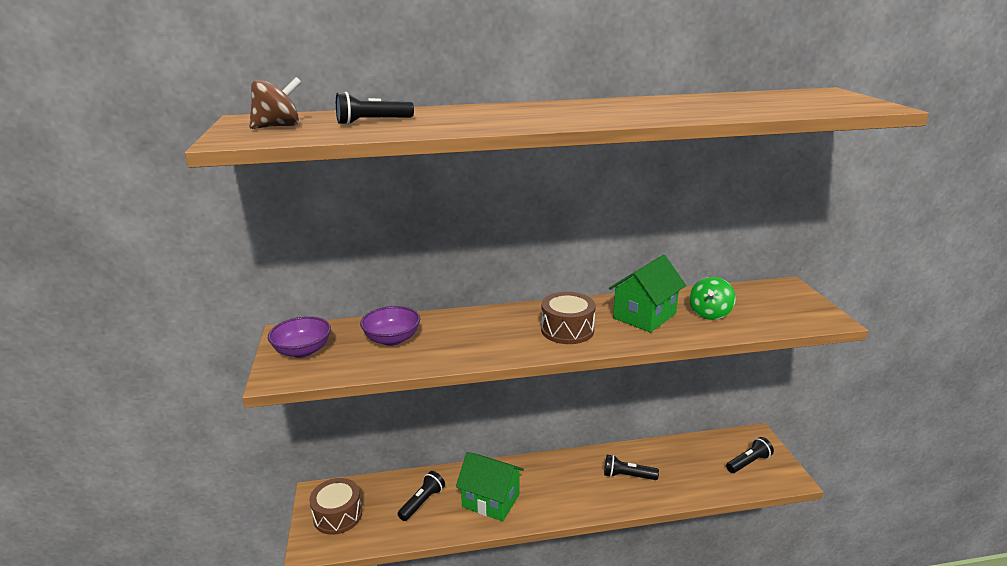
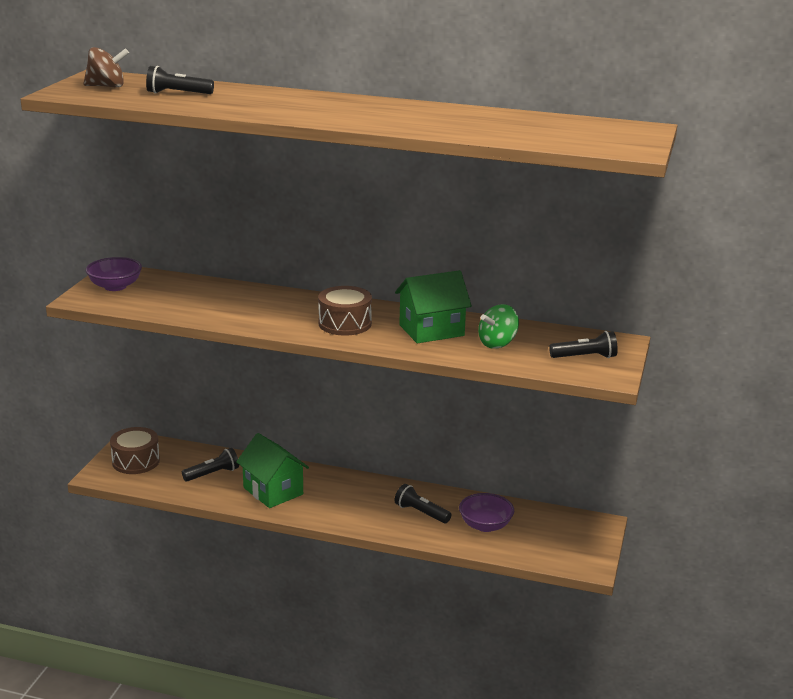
camera: 25 degrees right, 0 degrees up
purple bowl [360,306,420,346] -> purple bowl moved to [459,493,514,532]
black flashlight [726,437,774,473] -> black flashlight moved to [549,331,618,358]

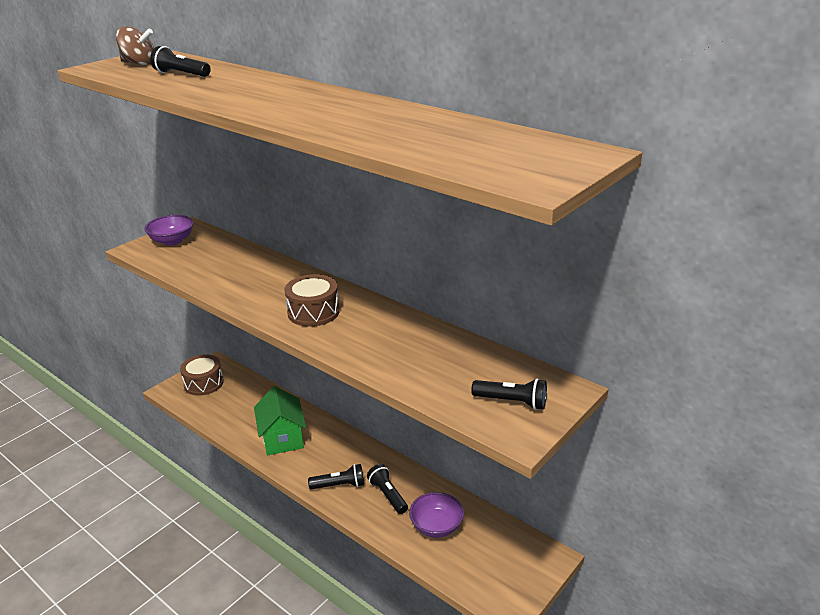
camera: 25 degrees right, 5 degrees up
black flashlight [182,448,239,481] -> black flashlight moved to [308,464,364,489]
green house [395,270,472,343] -> none
green spinning top [478,304,519,349] -> none

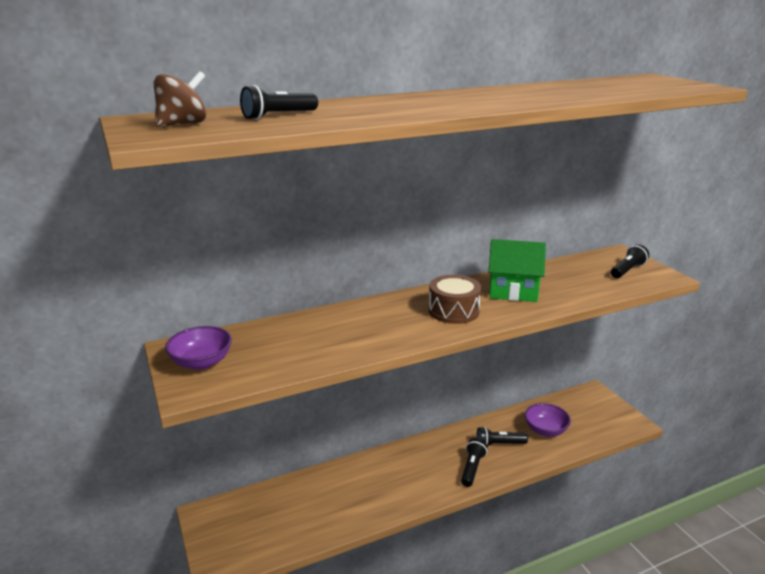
camera: 65 degrees left, 5 degrees down
brown drum [180,354,224,396] -> none
green house [254,386,306,455] -> green house moved to [489,239,546,302]

